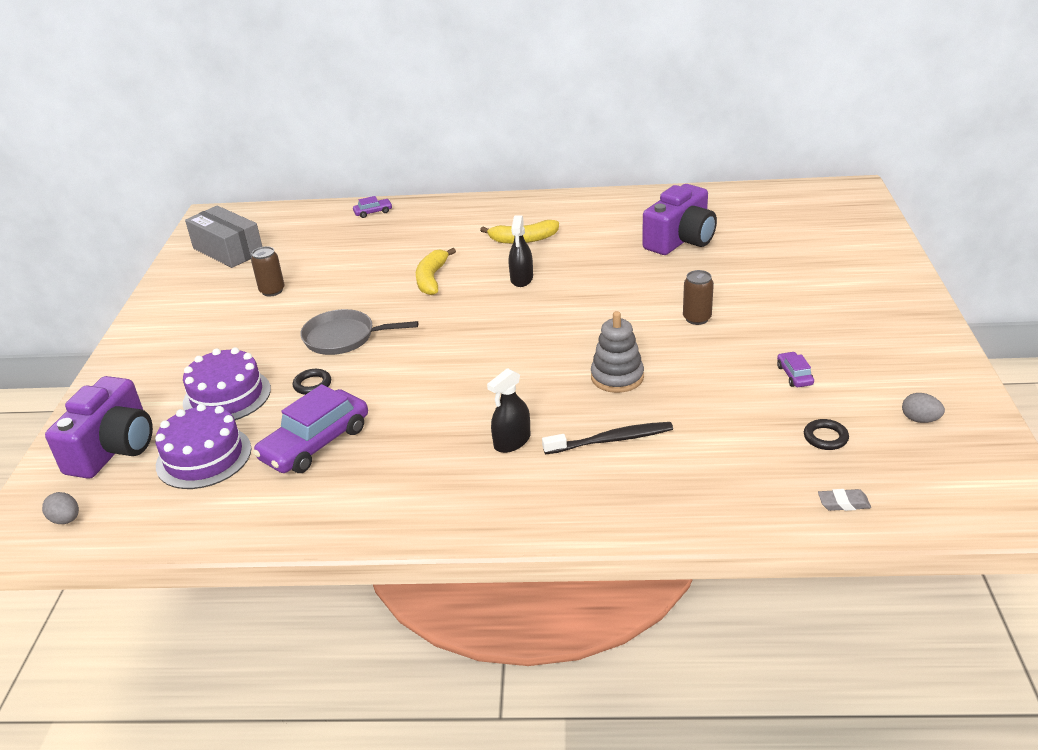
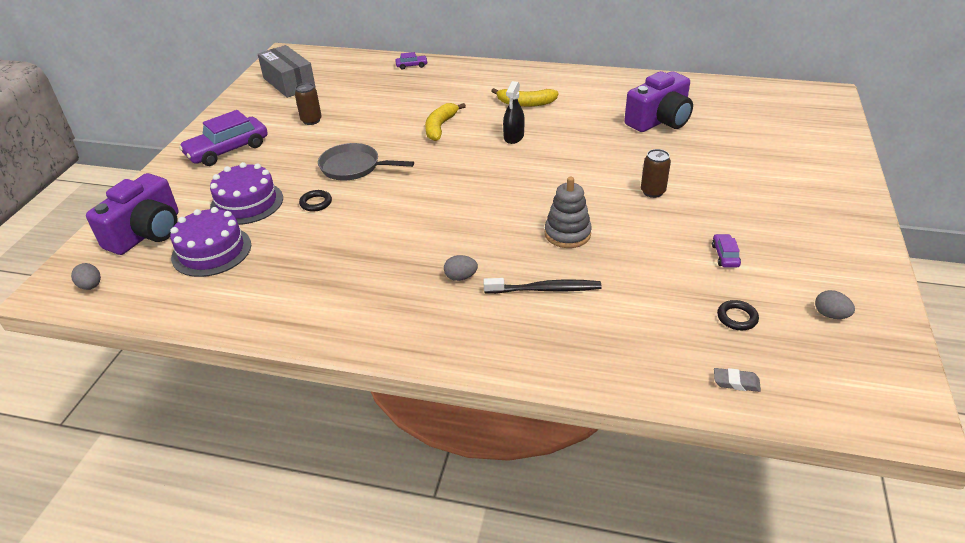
camera: 10 degrees right, 5 degrees up
purple car [253,384,368,473] -> purple car moved to [179,110,268,166]
black spray bottle [487,368,530,453] -> grey egg [444,255,478,281]

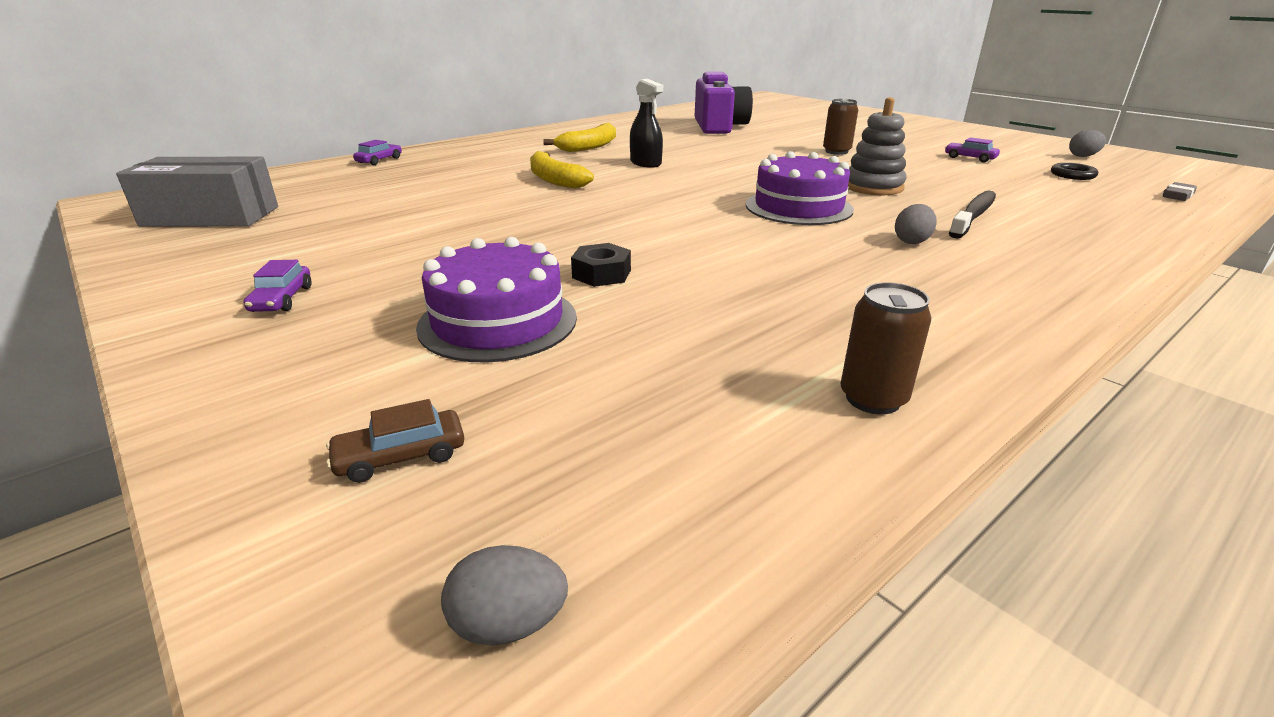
camera: 55 degrees left, 10 degrees down
purple camera [86,173,179,255] -> brown car [326,399,464,483]
purple cake [170,207,251,277] -> purple cake moved to [746,151,854,225]
purple car [179,110,268,166] -> purple car [244,260,311,312], size x0.46
brown can [295,83,322,125] -> brown can moved to [841,282,931,415]
black ring [299,190,332,212] -> black nut [571,243,631,287]
grey pan [318,143,414,181] -> none

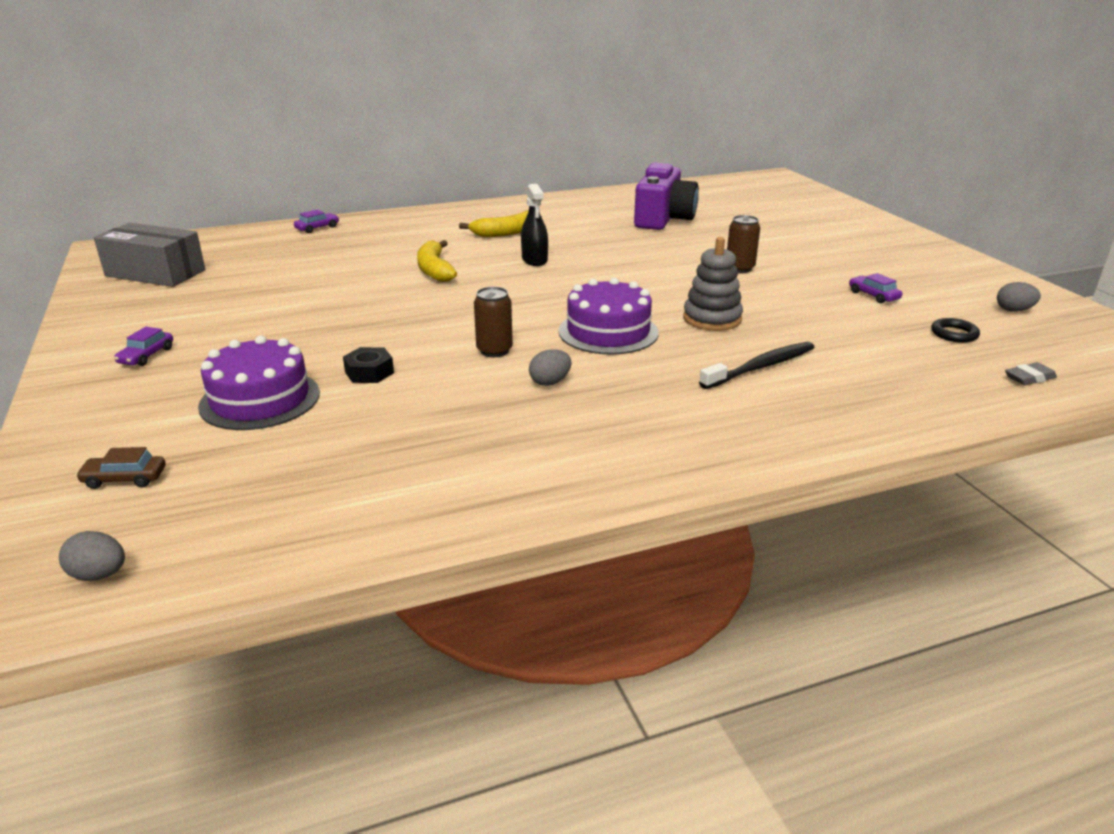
camera: 20 degrees right, 0 degrees up
brown can [841,282,931,415] -> brown can moved to [474,287,513,357]
grey egg [895,204,937,244] -> grey egg moved to [529,349,571,386]

